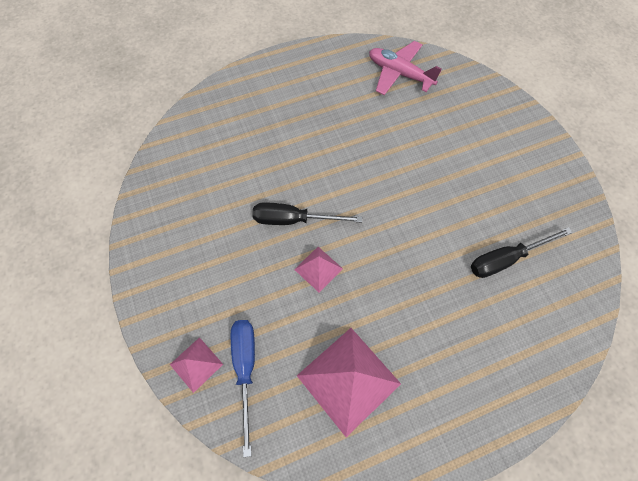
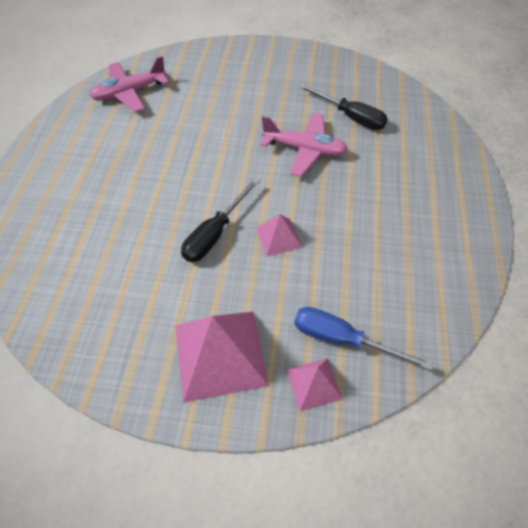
camera: 60 degrees left, 10 degrees down
pink pyramid [297,328,401,437] -> pink pyramid moved to [175,312,269,403]
black screwdriver [471,227,573,278] -> black screwdriver turned 60 degrees counterclockwise [298,84,388,130]
none -> pink plane [261,113,348,177]

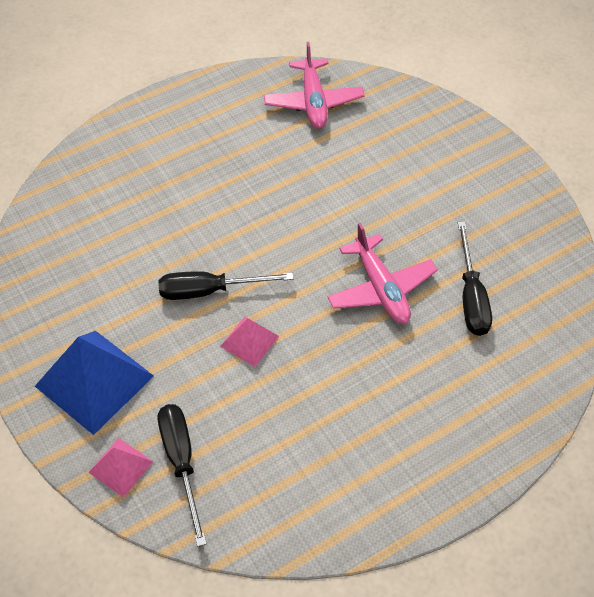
camera: 50 degrees right, 0 degrees up
pink plane [90,56,169,112] -> pink plane turned 120 degrees counterclockwise [264,42,365,129]
pink pyramid [175,312,269,403] -> blue pyramid [35,331,154,435]
blue screwdriver [294,307,433,370] -> black screwdriver [158,404,207,547]

